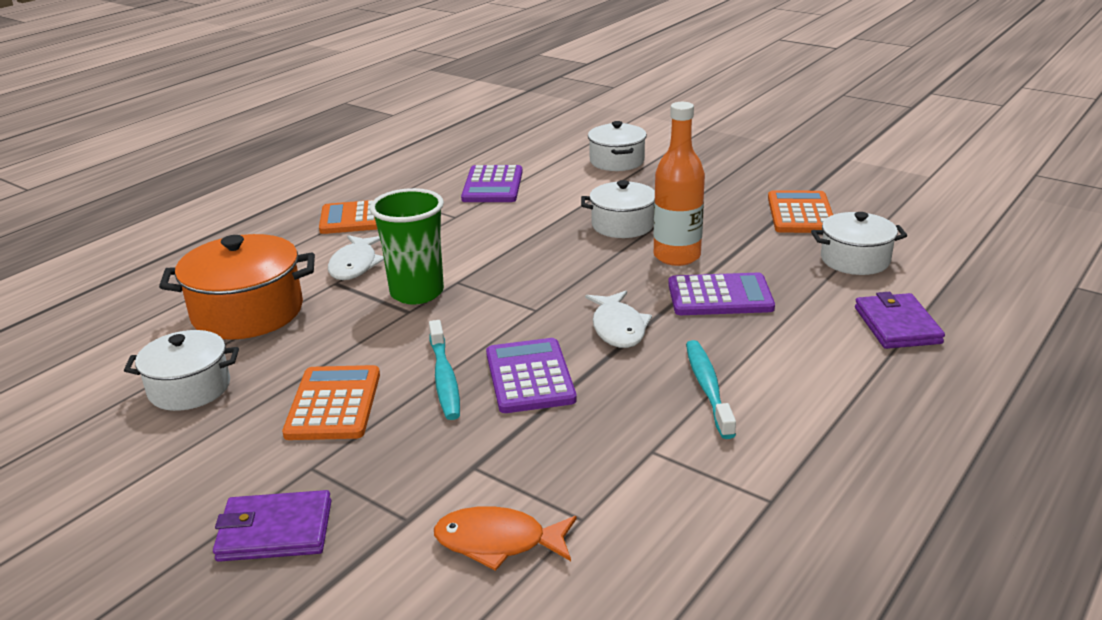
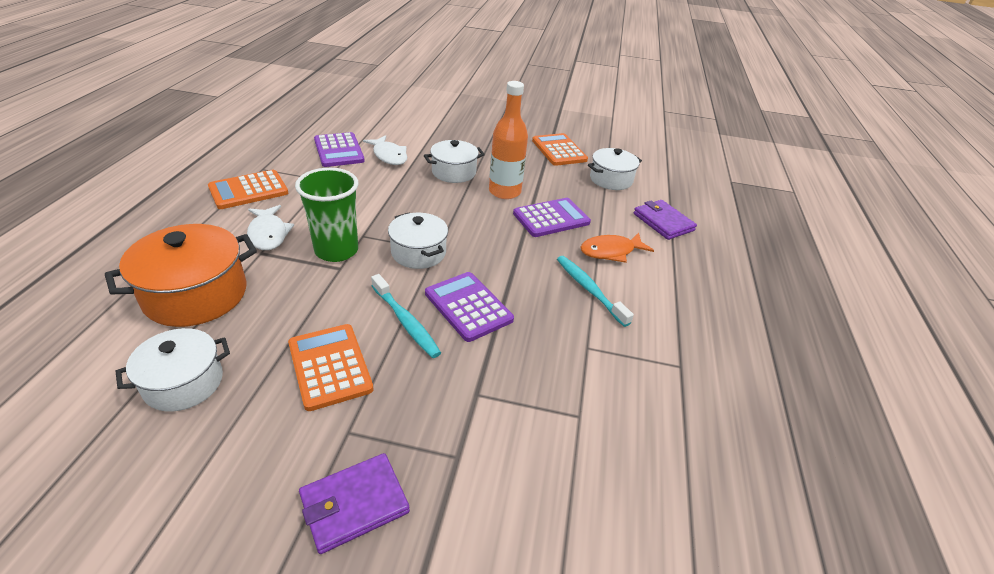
camera: 30 degrees left, 10 degrees up
orange fish [434,506,577,571] -> orange fish moved to [580,233,654,263]
white fish [585,291,652,348] -> white fish moved to [363,135,407,165]
white pot [588,121,647,171] -> white pot moved to [388,212,448,269]

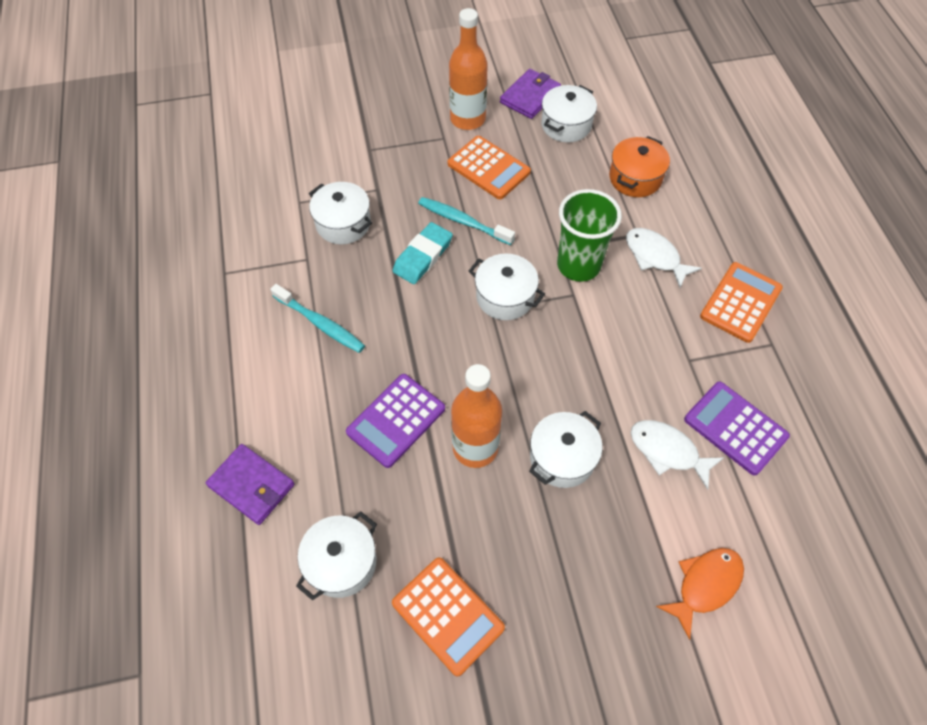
camera: 160 degrees right, 20 degrees up
orange pot [105,224,257,327] -> orange pot [609,136,670,197], size x0.65
purple wallet [299,453,410,554] -> purple wallet moved to [500,69,561,119]
purple calculator [425,272,514,342] -> turquoise eraser [393,222,453,284]
orange fish [580,233,654,263] -> orange fish moved to [656,548,744,640]
none -> white pot [309,182,372,245]
none -> orange bottle [449,8,488,130]

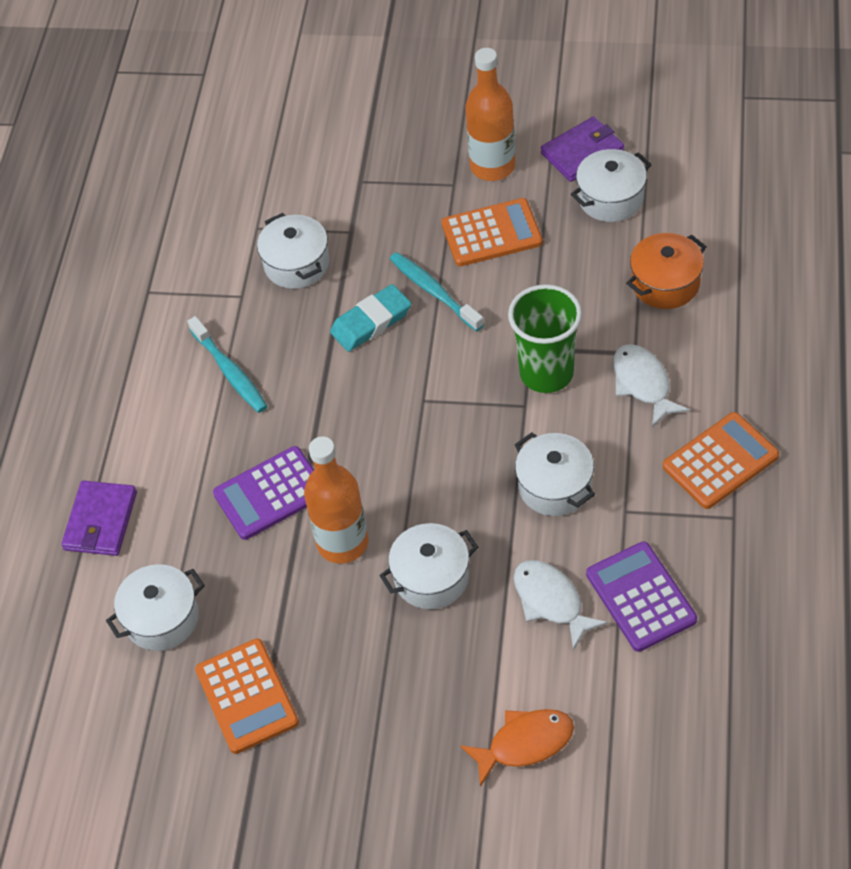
camera: 25 degrees right, 5 degrees down
purple wallet [206,444,295,525] -> purple wallet turned 45 degrees clockwise [61,481,137,556]
orange calculator [448,136,531,199] -> orange calculator turned 75 degrees counterclockwise [442,198,543,266]
white pot [469,254,545,320] -> white pot moved to [515,432,595,516]

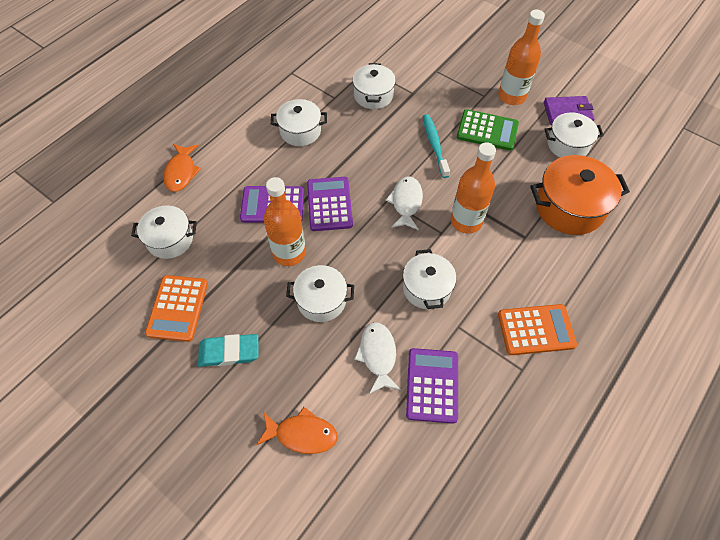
camera: 25 degrees right, 5 degrees up
purple wallet [61,481,137,556] -> orange fish [163,144,201,192]
turquoise toothbrush [187,316,268,413] -> white pot [271,99,327,146]
turquoise eraser [330,284,411,352] -> turquoise eraser moved to [198,334,259,367]
orange calculator [442,198,543,266] -> green calculator [457,109,519,151]
green cup [508,284,582,393] -> orange bottle [451,142,496,233]
white fish [613,344,690,427] -> white fish moved to [385,176,423,230]
orange pot [626,233,707,309] -> orange pot [530,155,630,235], size x1.54
none -> purple calculator [307,177,353,231]

